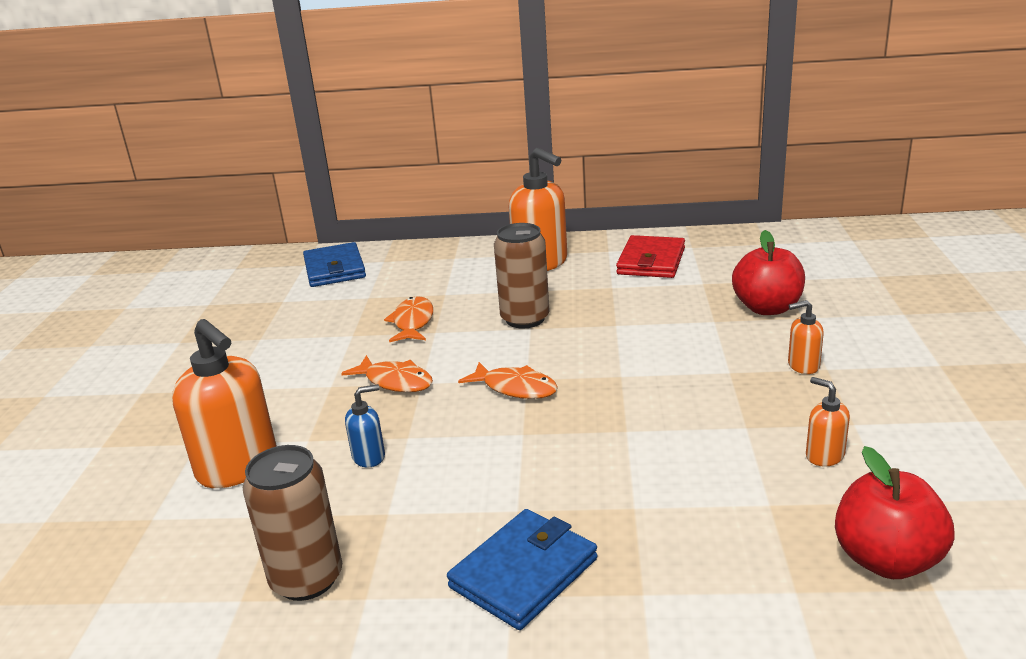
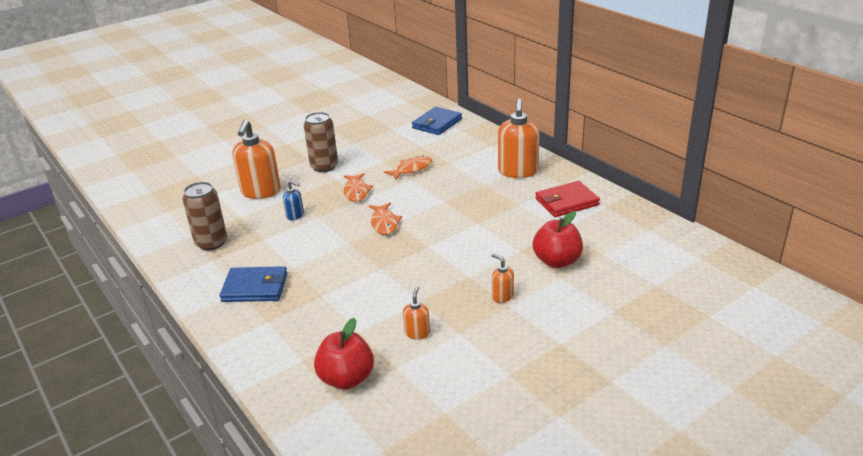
camera: 50 degrees right, 5 degrees up
brown can [494,223,550,328] -> brown can moved to [304,112,338,172]

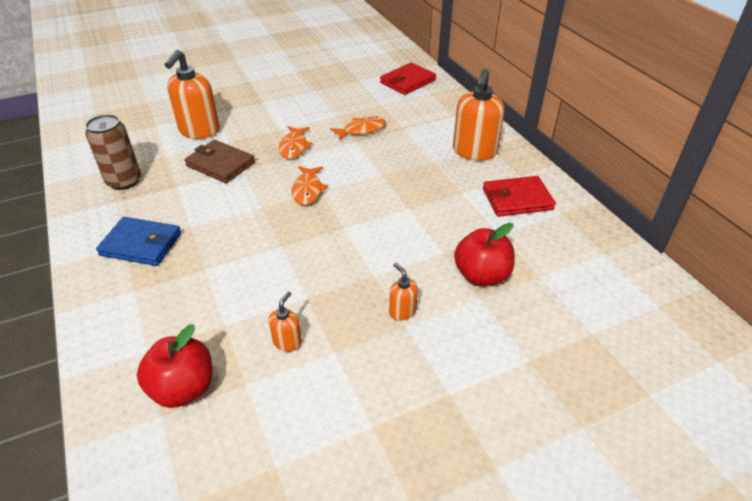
camera: 10 degrees right, 10 degrees up
blue soap dispenser [283,180,304,220] -> brown wallet [184,140,255,183]
brown can [304,112,338,172] -> none
blue wallet [412,107,462,135] -> red wallet [380,63,436,95]

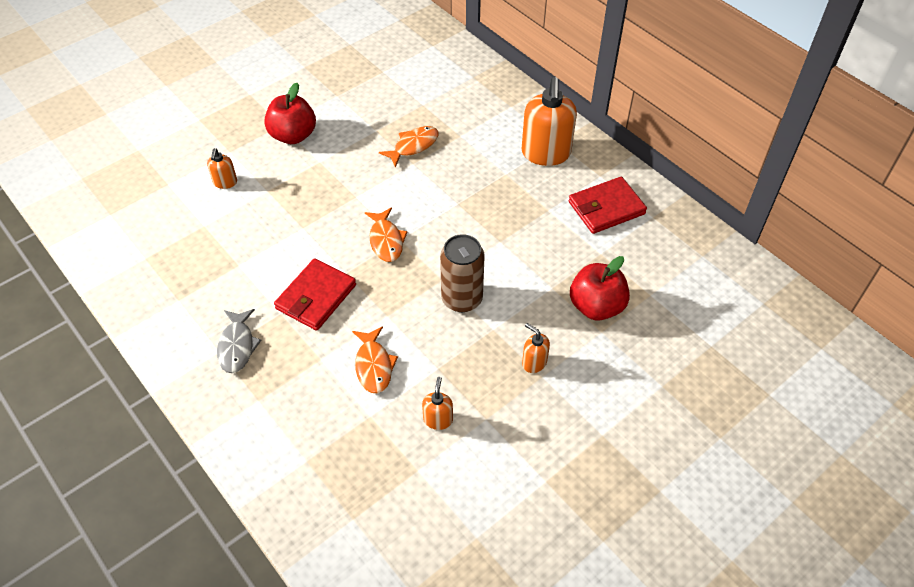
camera: 15 degrees left, 10 degrees up
brown can [85,114,141,190] -> brown can moved to [440,234,485,312]
blue wallet [96,217,181,266] -> grey fish [217,309,262,373]
red apple [137,324,212,408] -> red apple moved to [264,83,316,144]
orange soap dispenser [164,50,220,139] -> orange soap dispenser [207,148,237,189], size x0.48
brown wallet [184,140,255,183] -> none
orange fish [279,126,313,159] -> orange fish moved to [352,326,398,393]
red wallet [380,63,436,95] -> red wallet moved to [274,258,356,331]

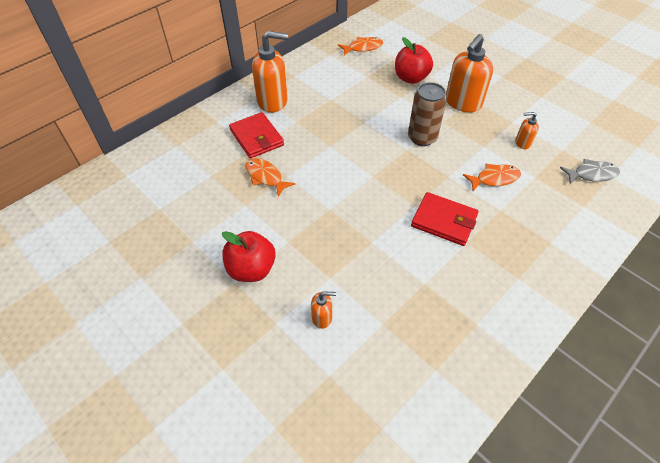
camera: 95 degrees left, 0 degrees up
grey fish [217,309,262,373] -> grey fish moved to [560,159,620,184]
orange fish [365,208,408,262] -> orange fish moved to [338,37,383,55]
orange soap dispenser [522,323,550,373] -> orange soap dispenser [446,34,493,113], size x2.09
red wallet [569,177,647,234] -> red wallet moved to [229,112,284,159]

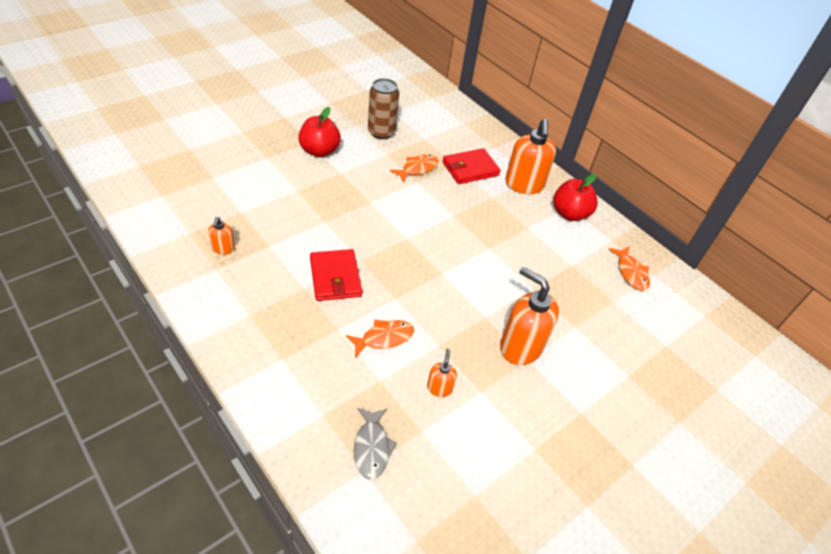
camera: 90 degrees right, 5 degrees down
orange soap dispenser [311,291,336,329] -> orange soap dispenser moved to [208,217,235,255]
red apple [395,37,433,84] -> red apple moved to [553,174,598,221]
brown can [408,82,447,146] -> brown can moved to [368,78,399,139]
red wallet [411,192,479,246] -> red wallet turned 45 degrees counterclockwise [310,249,362,301]
orange fish [463,164,521,191] -> orange fish turned 105 degrees counterclockwise [346,319,414,358]

